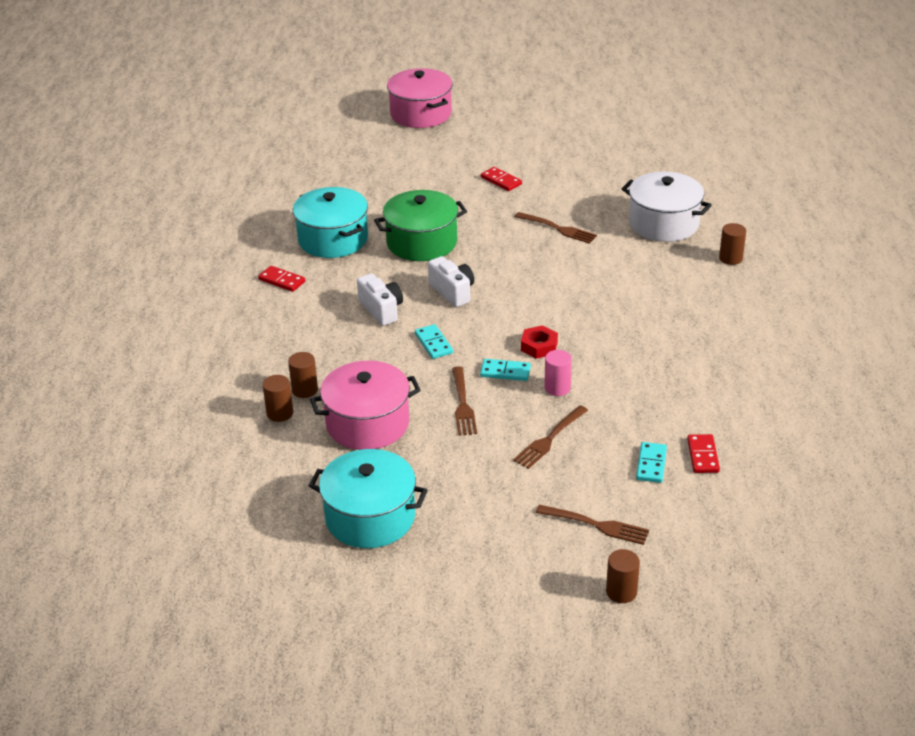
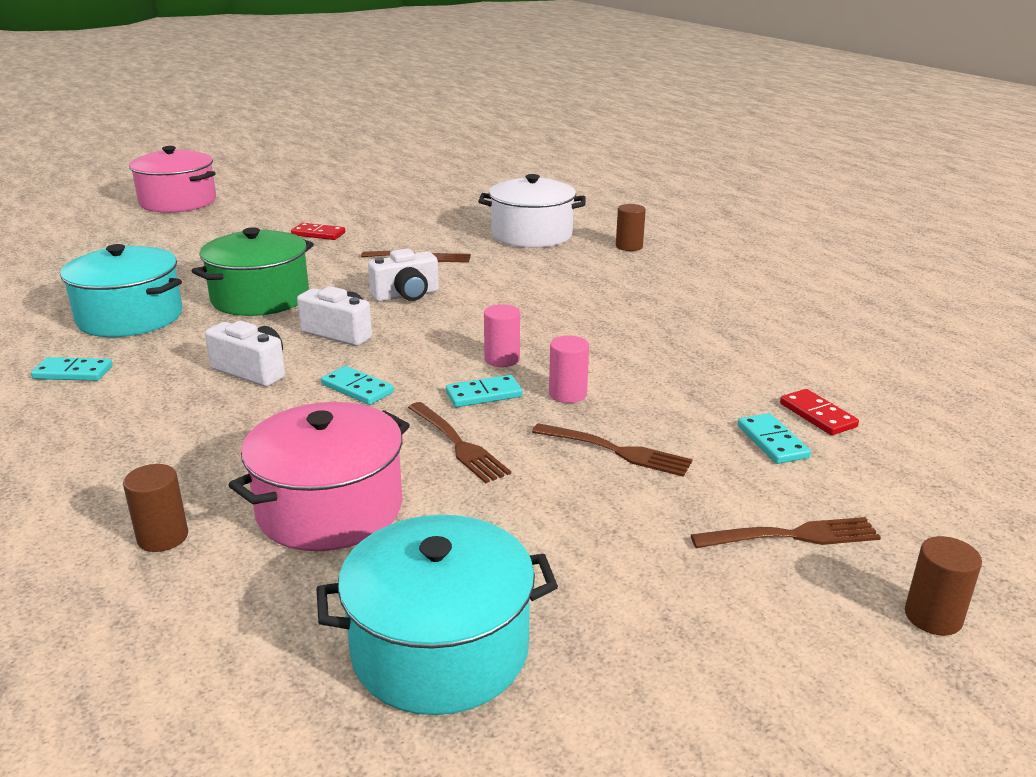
camera: 30 degrees left, 10 degrees down
red domino [258,266,305,292] -> turquoise domino [31,357,113,381]
brown cylinder [288,352,318,398] -> none
brown fork [513,405,588,469] -> brown fork turned 75 degrees counterclockwise [532,423,693,477]
red nut [521,325,558,359] -> pink cylinder [484,304,520,367]
none -> white camera [368,248,439,302]

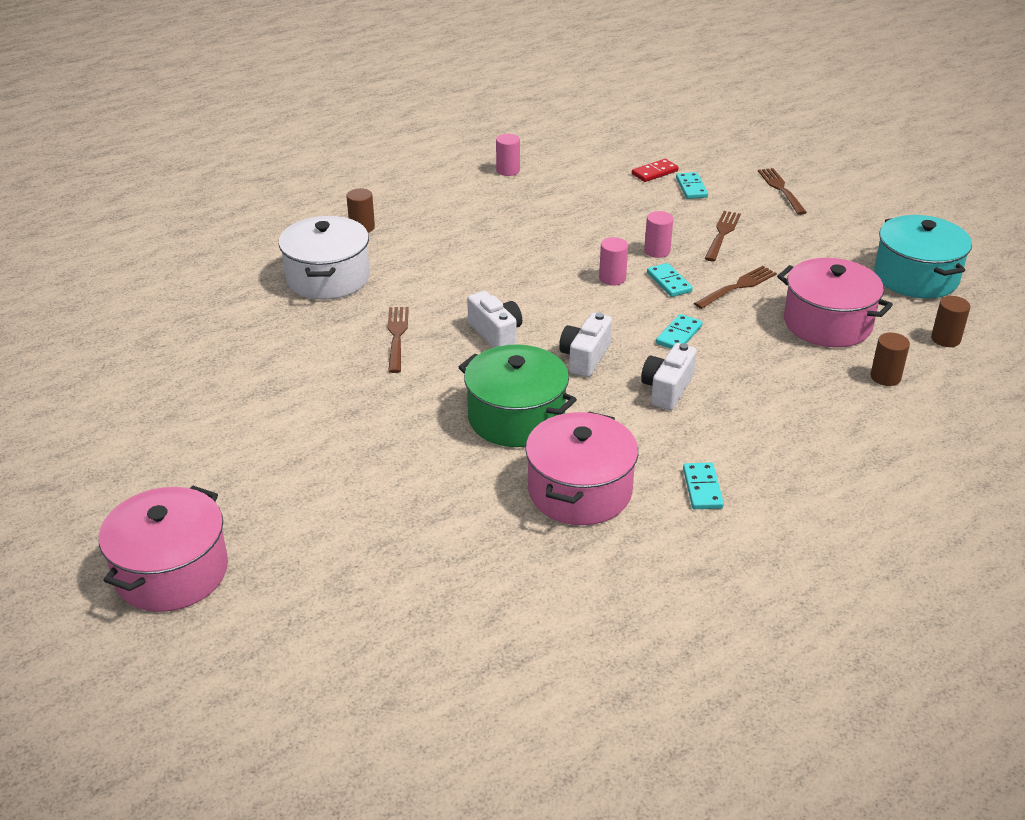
camera: 95 degrees left, 10 degrees up
turquoise pot [60,244,182,337] -> pink pot [525,412,638,525]
red domino [291,223,345,240] -> none
turquoise domino [738,413,811,464] -> turquoise domino turned 75 degrees counterclockwise [676,172,708,199]
brown cylinder [905,536,982,635] -> brown cylinder moved to [931,296,970,347]
none -> pink cylinder [496,134,520,176]

